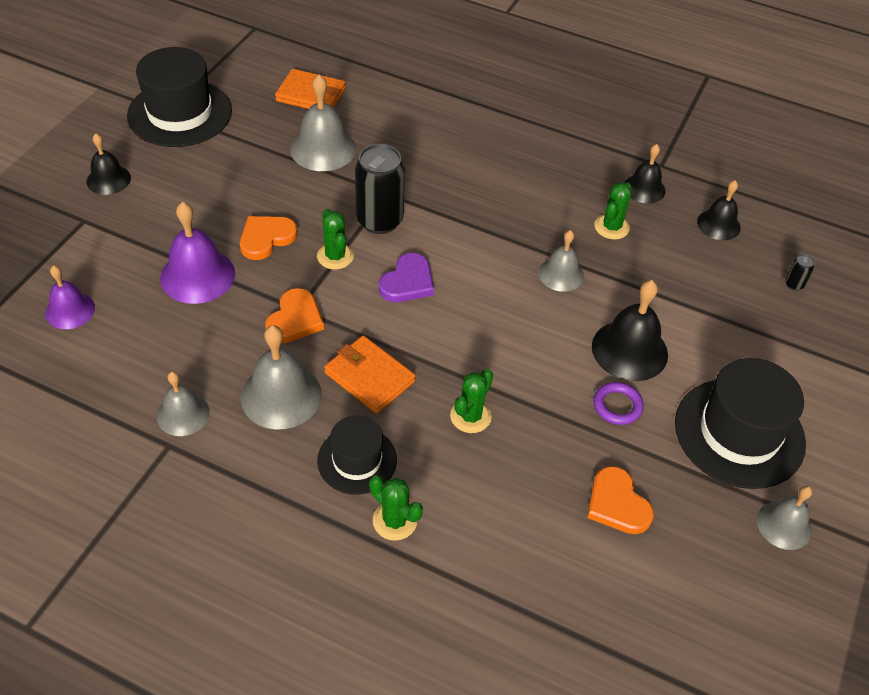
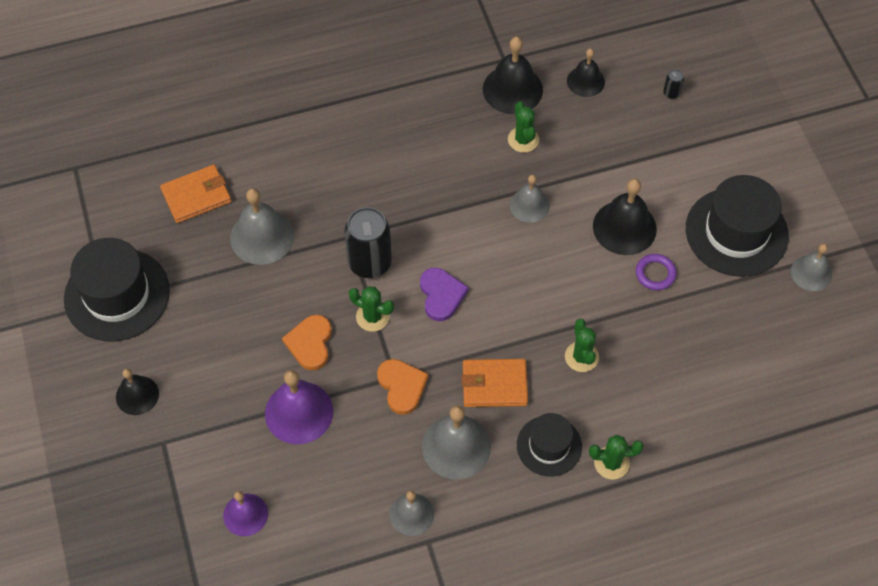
camera: 40 degrees left, 10 degrees up
orange heart [587,466,654,534] -> none
black bell [624,144,666,204] -> black bell [483,37,543,114], size x1.58

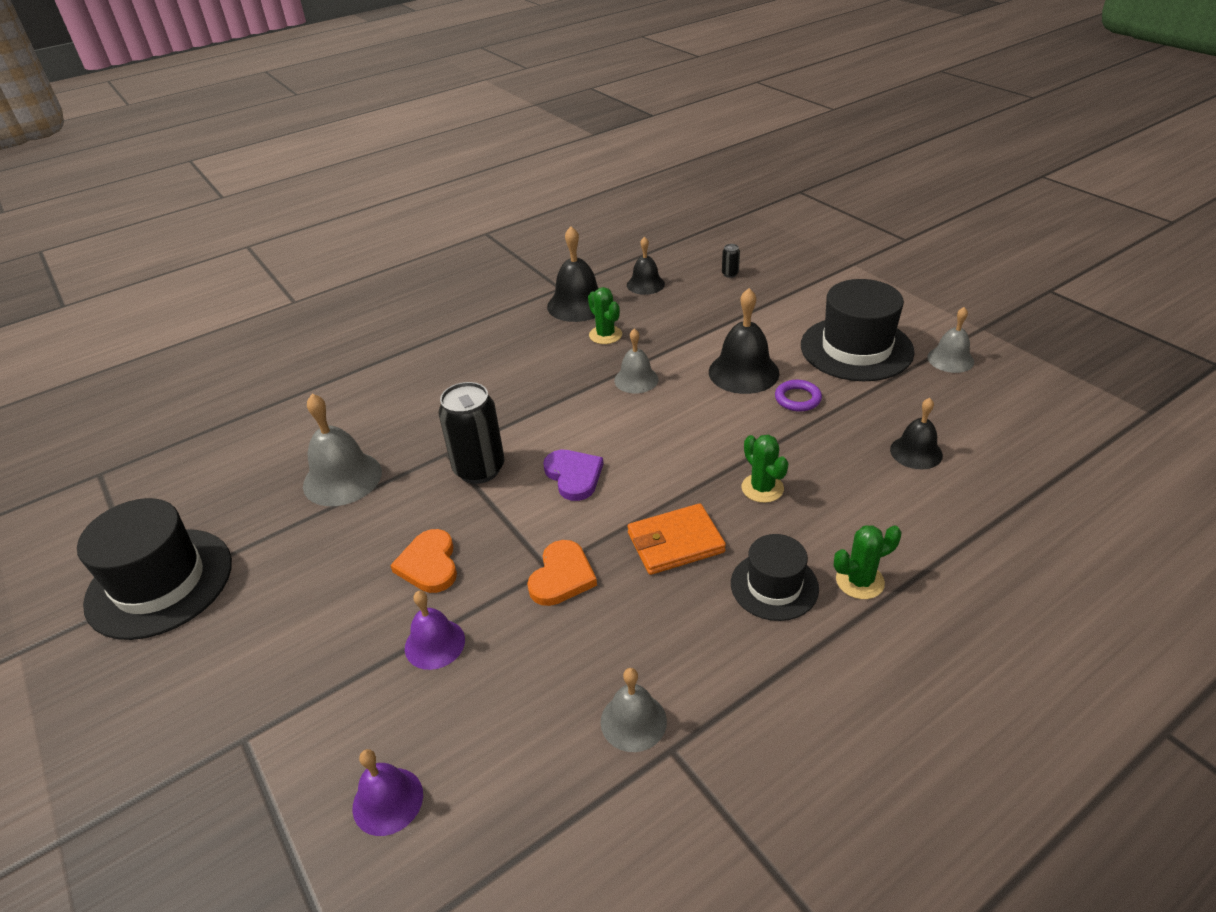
camera: 15 degrees left, 20 degrees down
black bell [116,369,159,415] -> black bell moved to [890,398,943,469]
orange wallet [160,165,231,223] -> none
purple bell [265,370,333,444] -> purple bell [405,591,465,670], size x0.63
green cactus [349,286,394,332] -> none
orange heart [377,359,428,415] -> orange heart turned 60 degrees clockwise [527,540,597,606]
grey bell [422,406,491,479] -> none

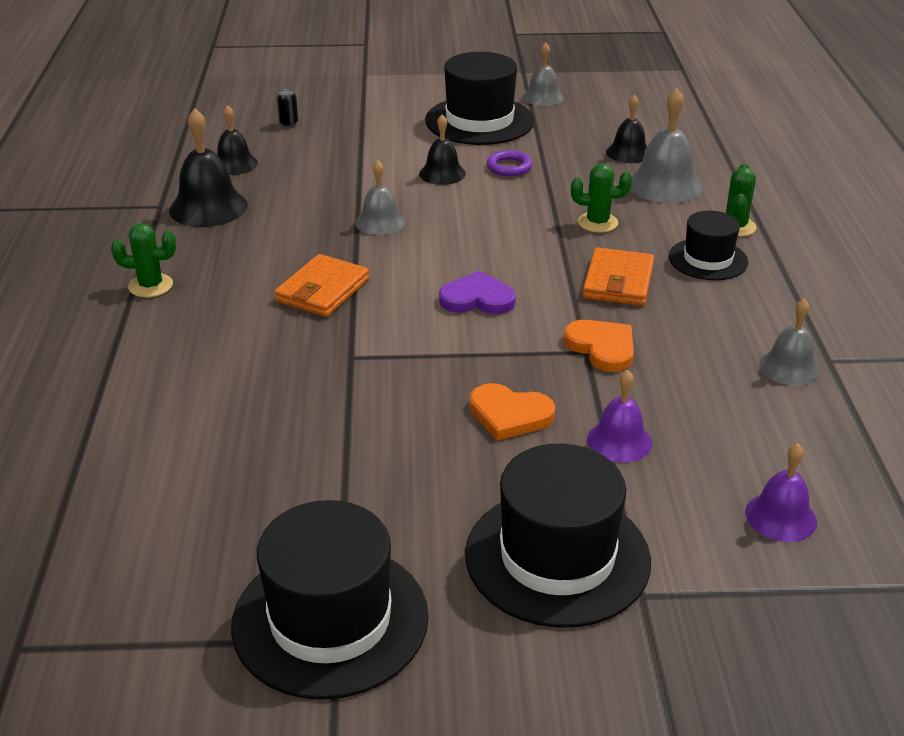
camera: 60 degrees left, 5 degrees down
grey bell [303,394,382,506] -> grey bell moved to [630,88,703,203]
black can [439,382,504,484] -> none
green cactus [588,287,622,344] -> green cactus moved to [111,223,176,298]
black bell [709,288,779,394] -> black bell [419,114,466,185], size x0.63
none -> orange wallet [274,254,369,317]
none -> black hat [465,444,651,628]

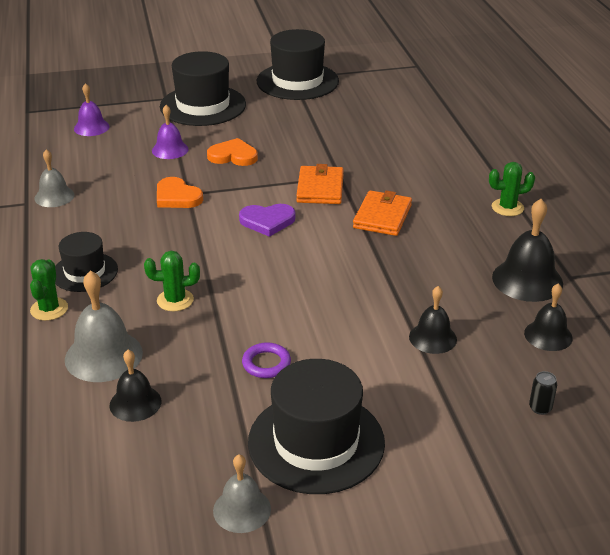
camera: 170 degrees right, 0 degrees up
grey bell [355,160,405,235] -> none
black bell [419,114,466,185] -> black bell moved to [409,286,457,354]
orange wallet [583,247,654,306] -> orange wallet moved to [296,164,344,204]

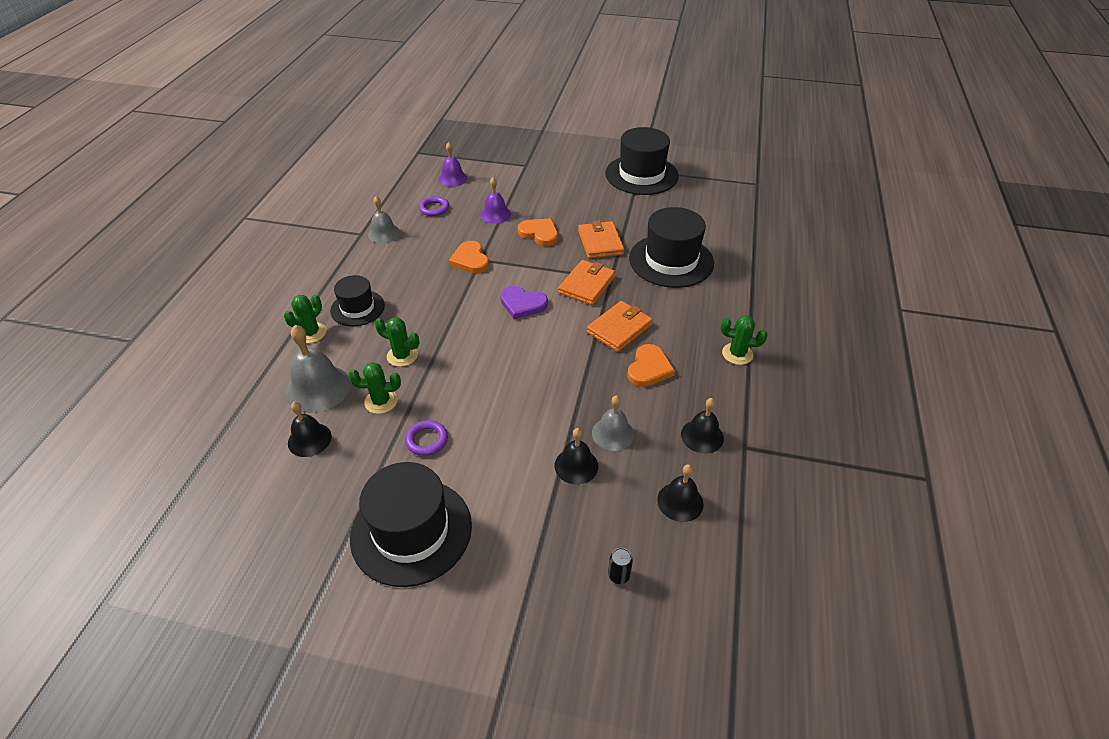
camera: 25 degrees right, 10 degrees up
black hat [160,51,246,126] -> black hat moved to [629,207,714,288]
grey bell [213,455,271,533] -> grey bell moved to [592,396,634,451]
black bell [492,199,563,302] -> black bell [681,398,724,454], size x0.63
none -> green cactus [348,362,401,414]
none -> purple ring [419,196,449,216]
none -> orange wallet [578,220,625,259]
none -> orange heart [627,344,675,387]

